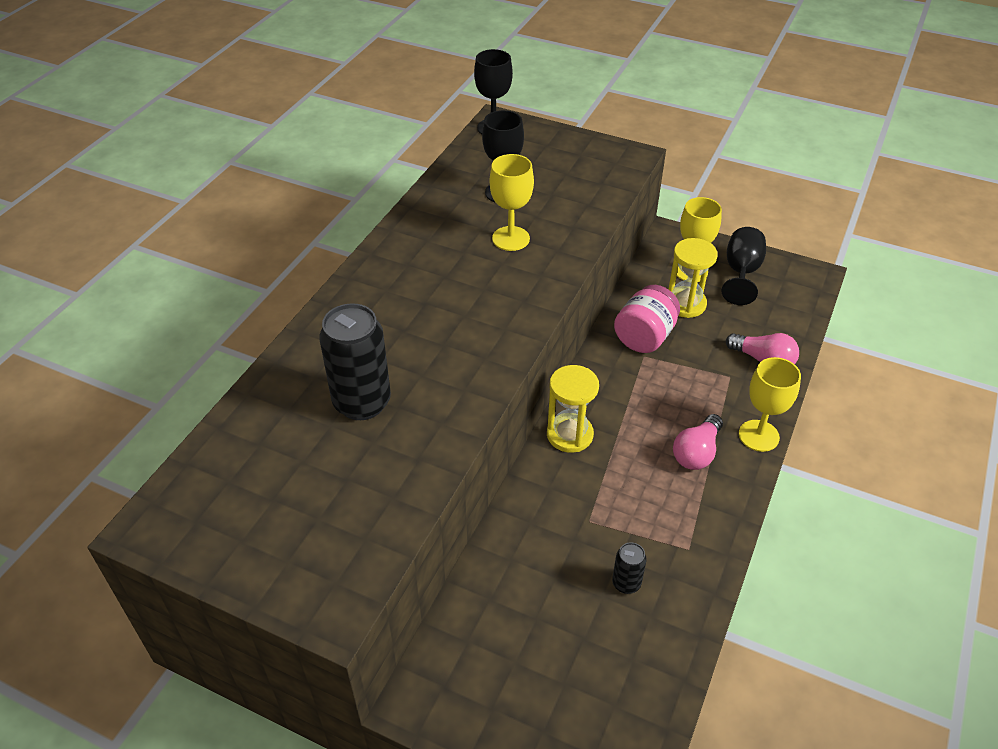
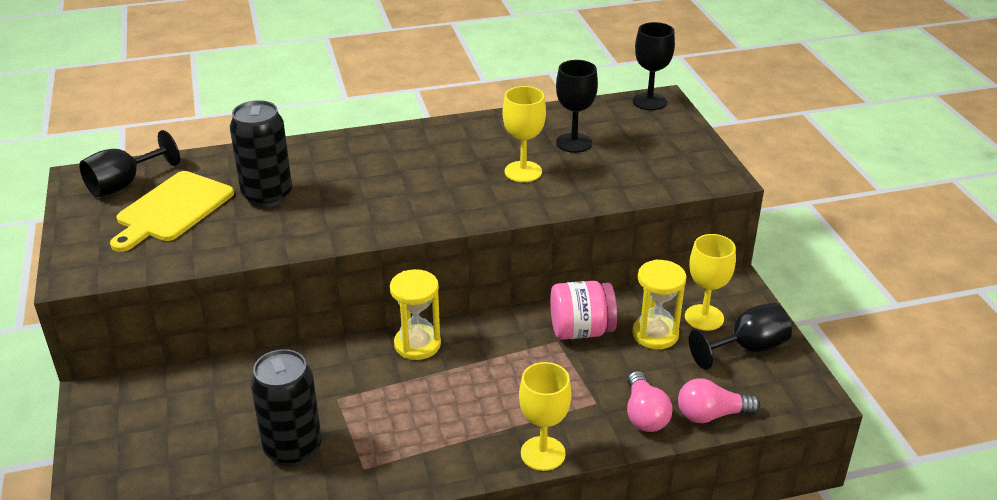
camera: 50 degrees right, 10 degrees down
black can [612,542,647,594] -> black can [251,349,322,466], size x2.04
pink light bulb [673,414,723,470] -> pink light bulb moved to [678,378,760,423]
none -> black goblet [79,130,180,197]
none -> yellow cutting board [110,171,234,252]

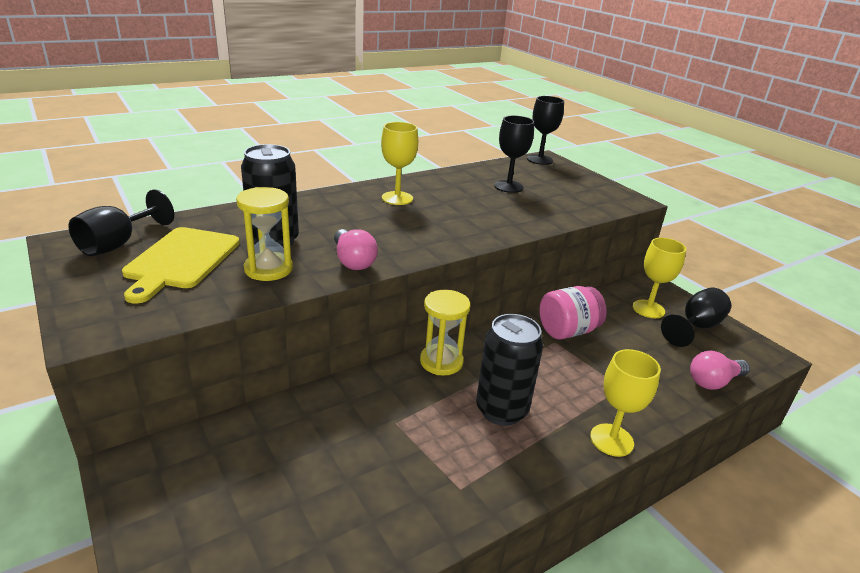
camera: 20 degrees left, 5 degrees down
black can [251,349,322,466] -> black can moved to [476,314,543,426]
yellow goblet [502,86,546,182] -> yellow goblet moved to [381,122,418,205]
pink light bulb [627,371,673,432] -> pink light bulb moved to [334,229,378,270]
yellow hourglass [632,260,687,349] -> yellow hourglass moved to [236,187,293,281]

